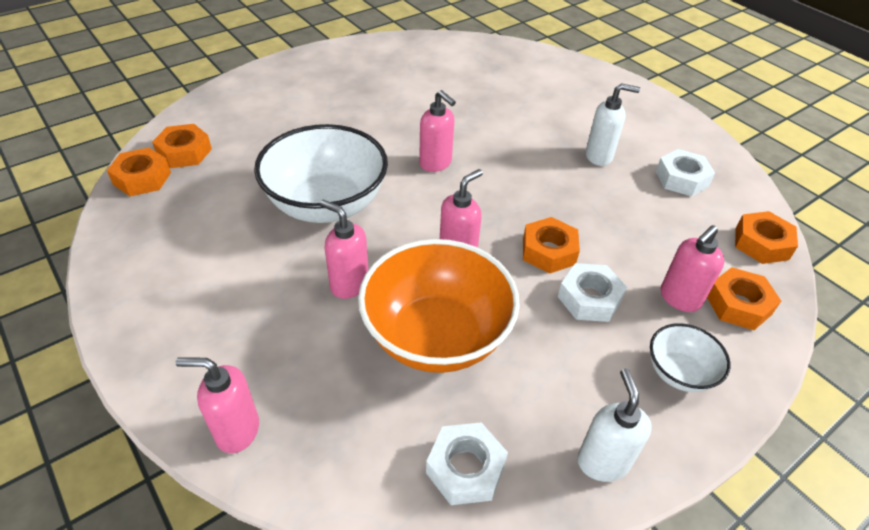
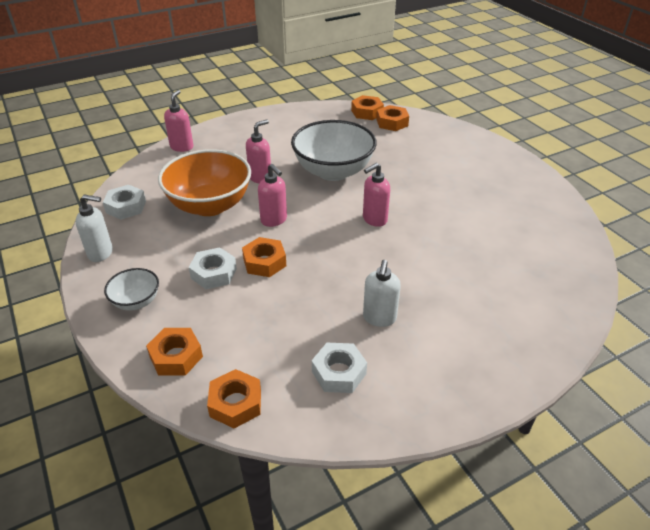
camera: 100 degrees right, 5 degrees down
pink soap dispenser [661,225,725,312] -> none

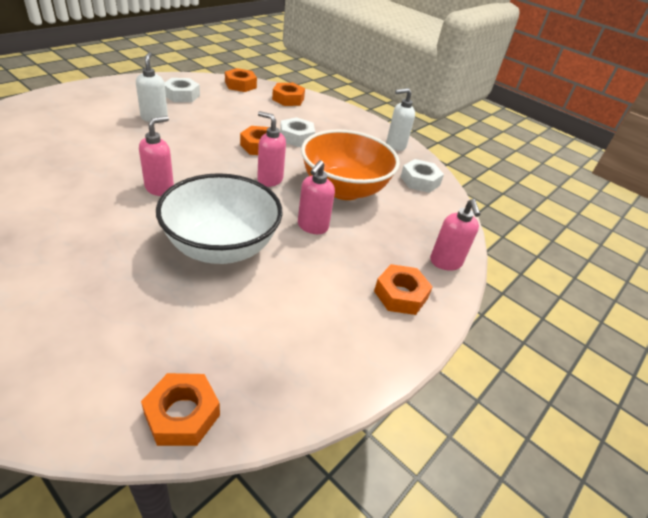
camera: 155 degrees right, 0 degrees up
white bowl [104,268,159,311] -> none
orange nut [376,105,409,131] -> orange nut moved to [374,264,433,315]

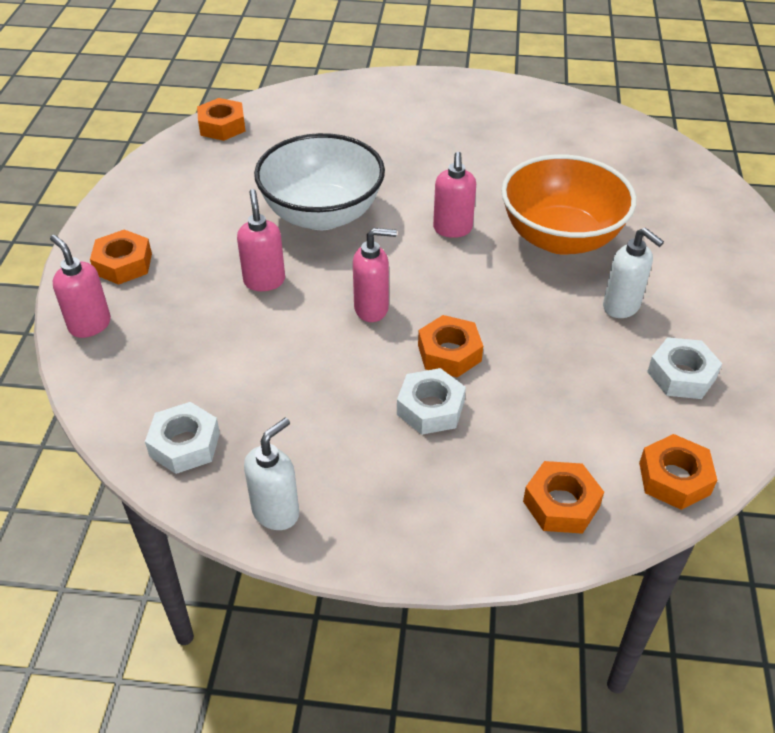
camera: 150 degrees right, 5 degrees up
orange bowl [301,130,400,200] -> orange bowl moved to [501,154,637,255]

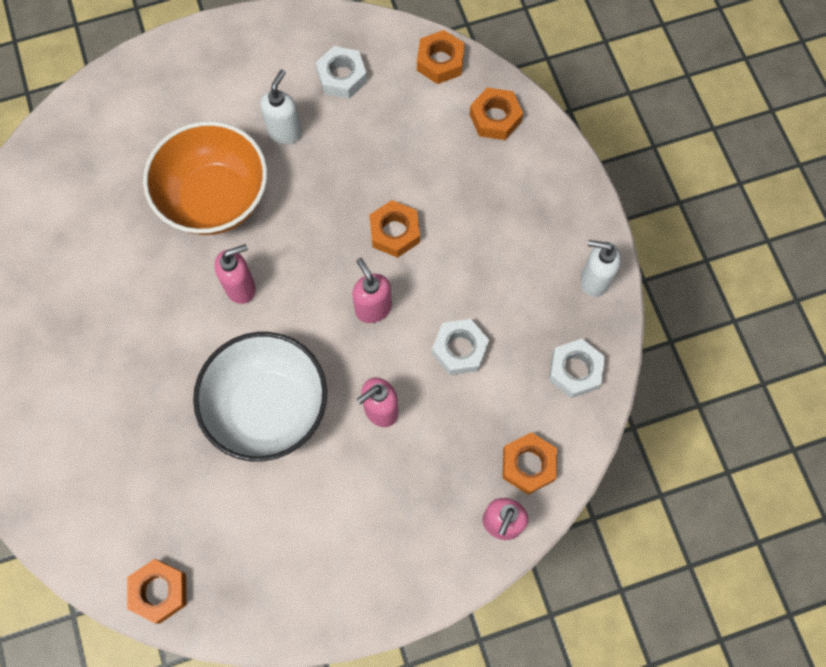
camera: 115 degrees left, 25 degrees up
orange nut [90,230,152,285] -> orange nut moved to [503,432,557,495]
white nut [397,368,466,435] -> white nut moved to [432,319,489,375]

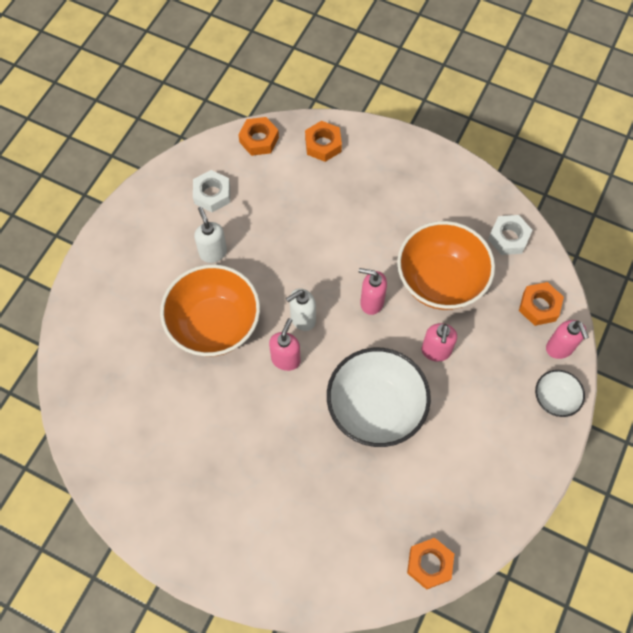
camera: 45 degrees left, 5 degrees down
orange nut [369,200,420,258] -> none
white nut [432,319,489,375] -> orange bowl [397,221,495,310]
white soap dispenser [580,240,621,297] -> white soap dispenser moved to [286,288,316,331]
none -> white bowl [535,370,585,417]

